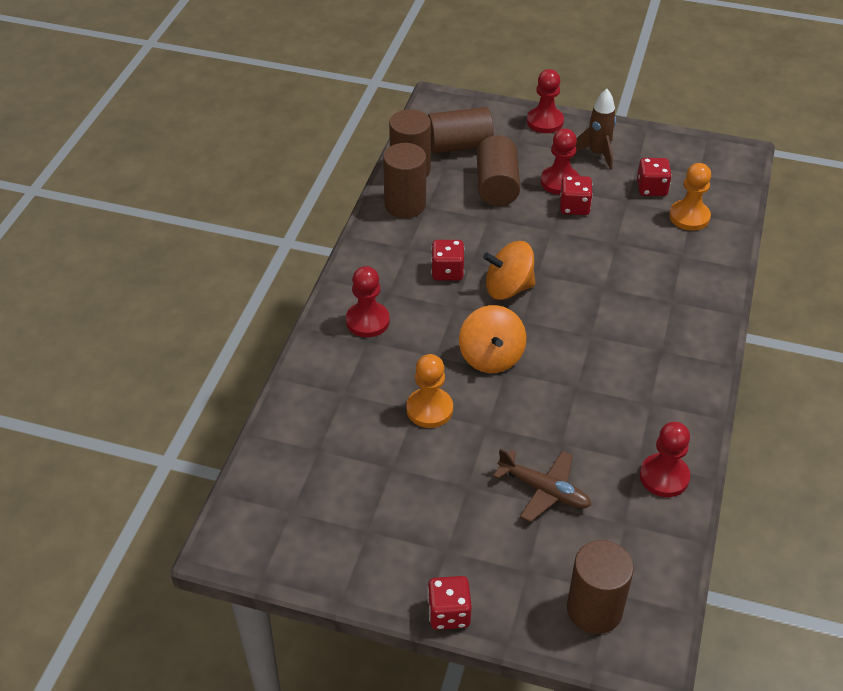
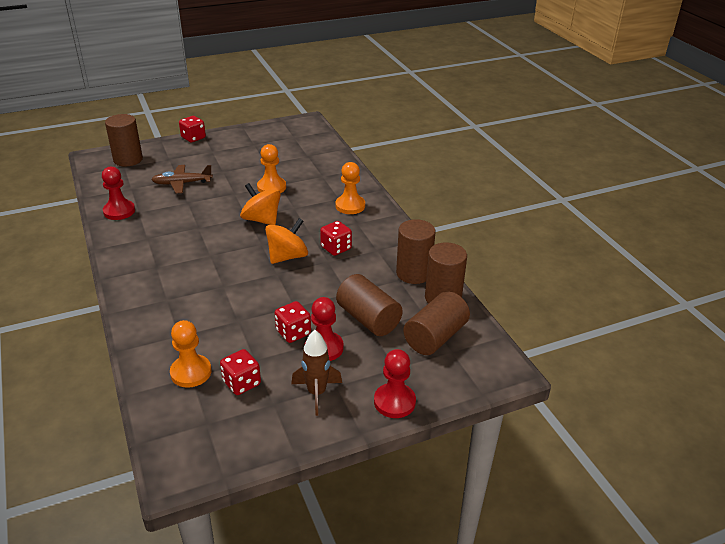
camera: 140 degrees right, 10 degrees down
red pawn [346,266,390,337] -> orange pawn [335,162,365,214]

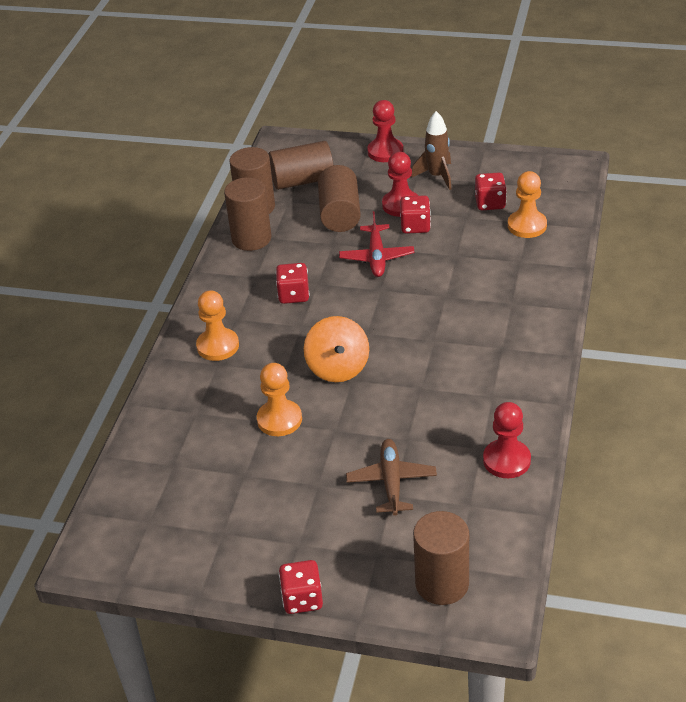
camera: 140 degrees left, 5 degrees up
brown plane [151,165,213,193] -> brown plane turned 120 degrees counterclockwise [346,439,437,516]
orange spinning top [265,218,308,264] -> none
none -> red plane [339,211,414,277]

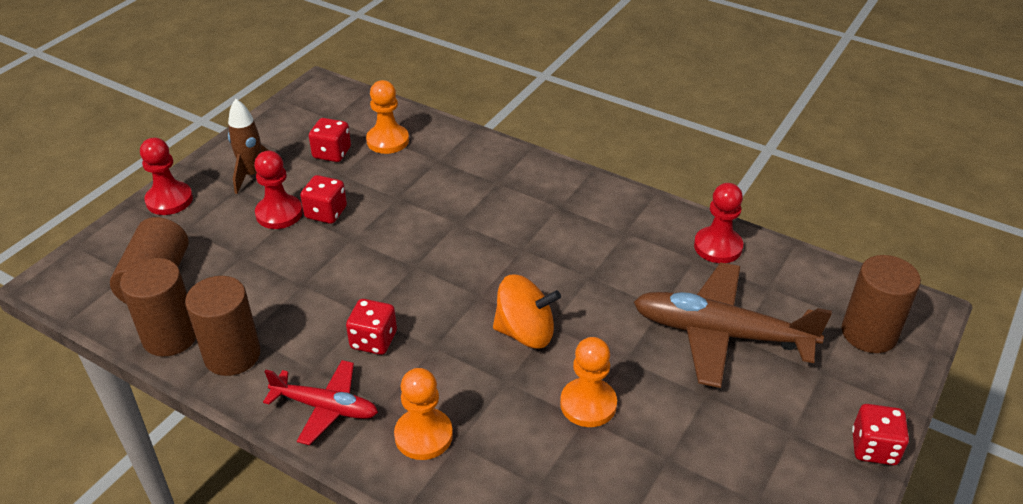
camera: 75 degrees left, 0 degrees up
brown cylinder [318,165,361,232] -> none
red plane [339,211,414,277] -> red plane moved to [263,360,378,445]
brown plane [346,439,437,516] -> brown plane [634,262,832,388], size x1.70

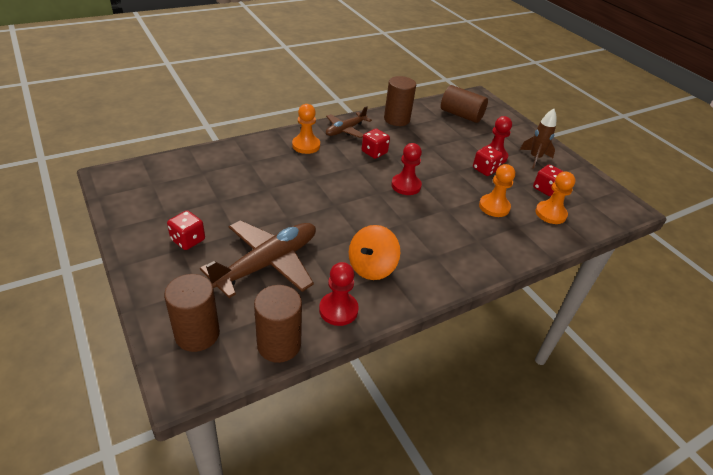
camera: 115 degrees right, 0 degrees up
brown cylinder [120,258,196,356] -> brown cylinder moved to [254,285,302,363]
red pawn [140,138,193,215] -> red pawn moved to [391,143,422,195]
red plane [263,360,378,445] -> brown plane [326,106,372,138]
orange spinning top [493,274,561,349] -> orange spinning top moved to [349,225,400,280]
orange pawn [560,337,617,427] -> orange pawn moved to [479,164,515,217]
red dice [852,404,909,465] -> red dice moved to [167,211,205,250]

